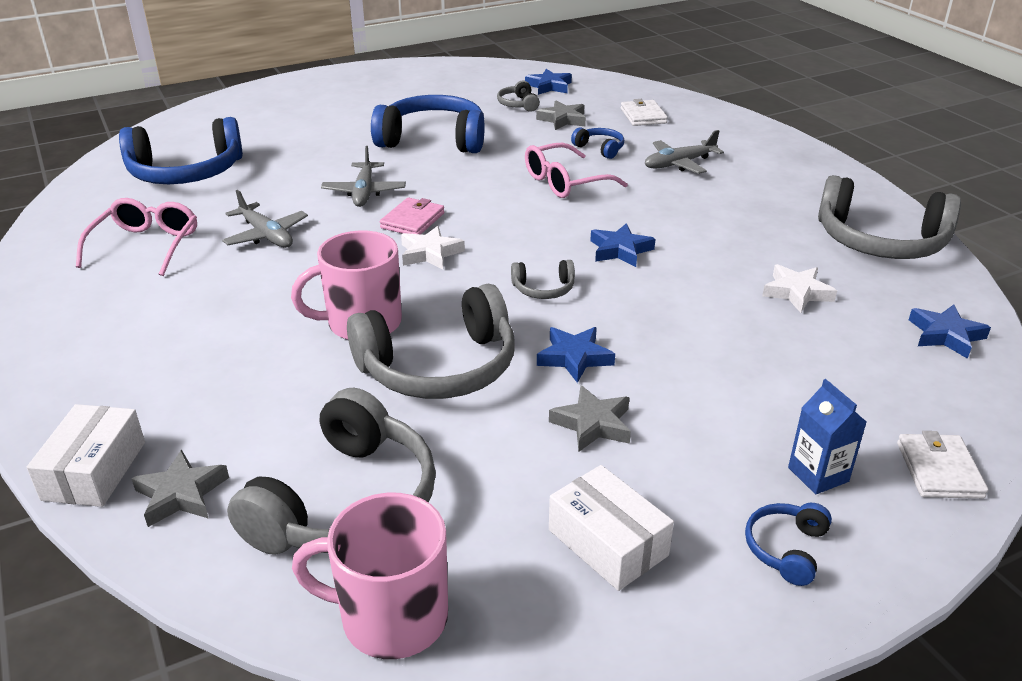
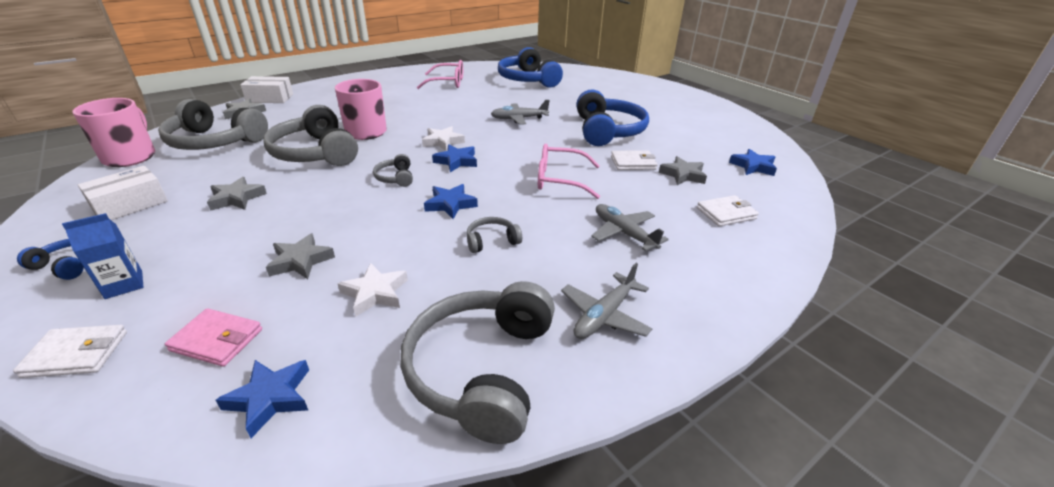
camera: 80 degrees right, 0 degrees up
grey plane [222,190,308,248] -> grey plane moved to [561,263,653,339]
pink wallet [380,197,444,234] -> pink wallet moved to [165,308,262,367]
grey headphones [497,80,540,112] -> grey headphones moved to [466,217,522,253]
pink glasses [525,143,628,198] -> pink glasses turned 45 degrees counterclockwise [538,144,600,199]
blue star [537,327,615,383] -> blue star moved to [432,144,477,172]
blue headphones [571,127,624,159] -> none
none -> grey star [266,233,335,279]
none -> white wallet [611,150,657,170]

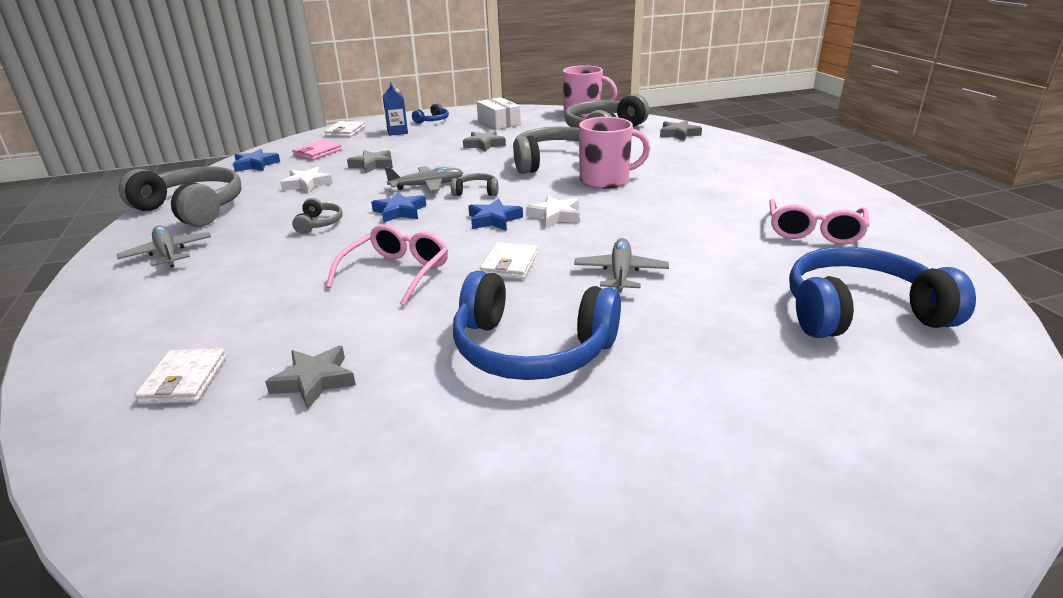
camera: 110 degrees right, 5 degrees down
white box [240,76,293,103] -> none
grey plane [591,204,669,251] -> grey plane moved to [385,166,463,192]
white wallet [611,150,657,170] -> white wallet moved to [480,242,538,279]
blue star [729,149,777,176] -> none

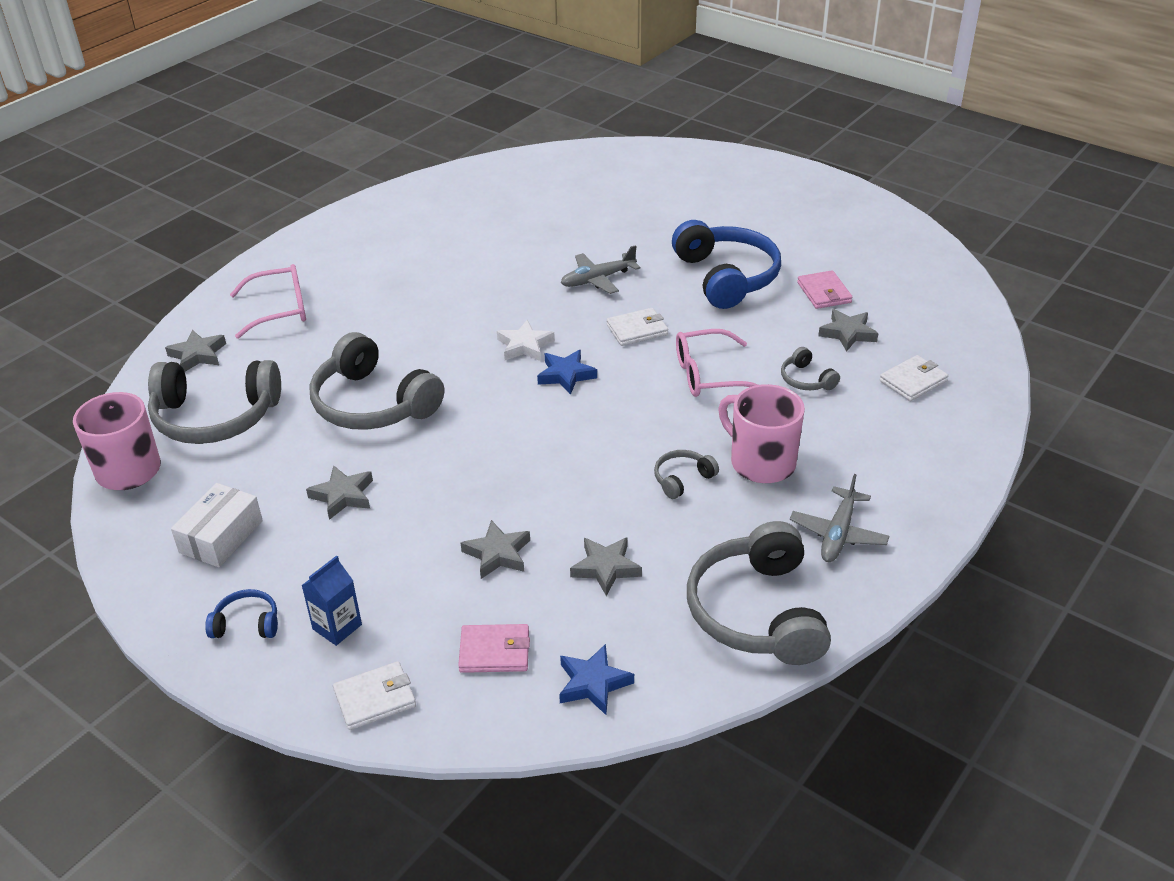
camera: 125 degrees left, 10 degrees up
white star [280,167,333,193] -> grey star [570,537,642,596]
blue star [371,192,426,223] -> none
grey plane [385,166,463,192] -> none
grey headphones [451,173,498,196] -> grey headphones moved to [781,347,840,390]
pink mug [579,117,650,189] -> pink mug moved to [718,384,805,483]
pink glasses [769,199,869,244] -> pink glasses moved to [230,264,306,339]
blue headphones [789,247,976,338] -> none
none -> pink wallet [797,271,853,309]

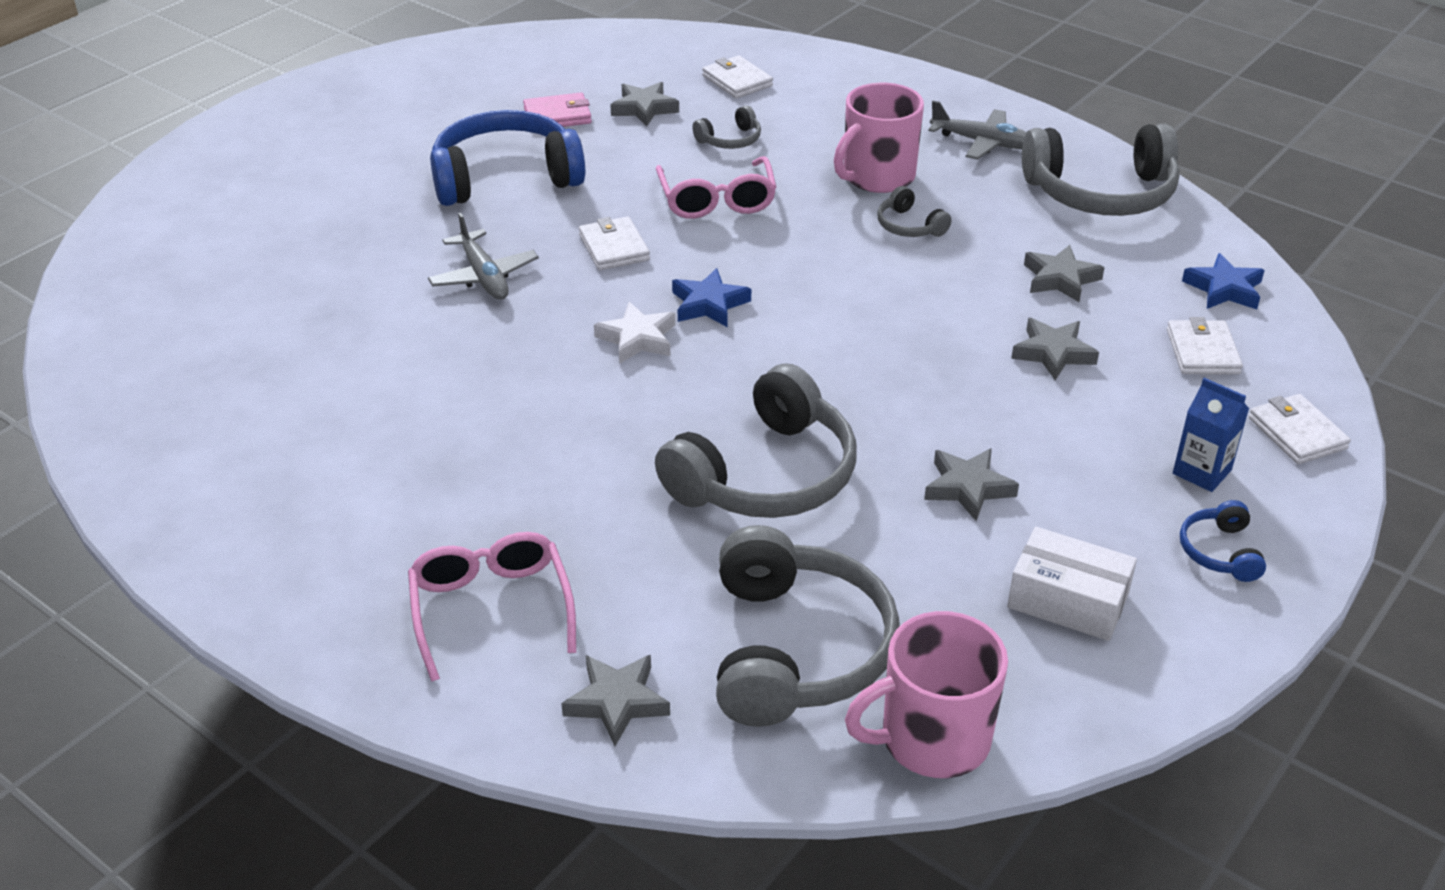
camera: 90 degrees left, 0 degrees up
pink wallet [458,624,530,673] -> white wallet [1167,317,1243,374]

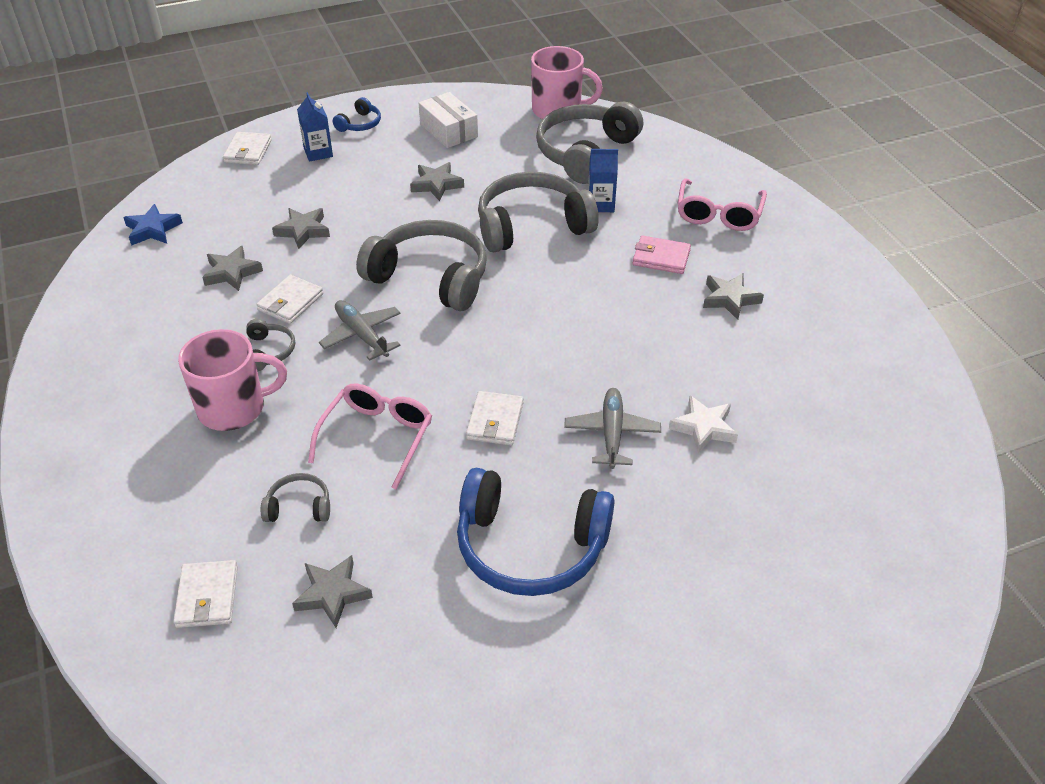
camera: 150 degrees left, 5 degrees up
pink wallet [523,93,592,127] -> pink wallet moved to [633,236,691,274]
grey star [561,655,670,746] -> grey star moved to [703,273,764,320]
white star [594,302,675,364] -> white star moved to [669,396,738,454]
blue star [672,268,751,327] -> none
grey plane [928,101,1026,160] -> grey plane moved to [319,300,401,361]
grey headphones [1022,124,1180,216] -> grey headphones moved to [356,220,487,311]
white wallet [1167,317,1243,374] -> white wallet moved to [256,275,323,324]
none -> blue carton [588,149,618,212]

